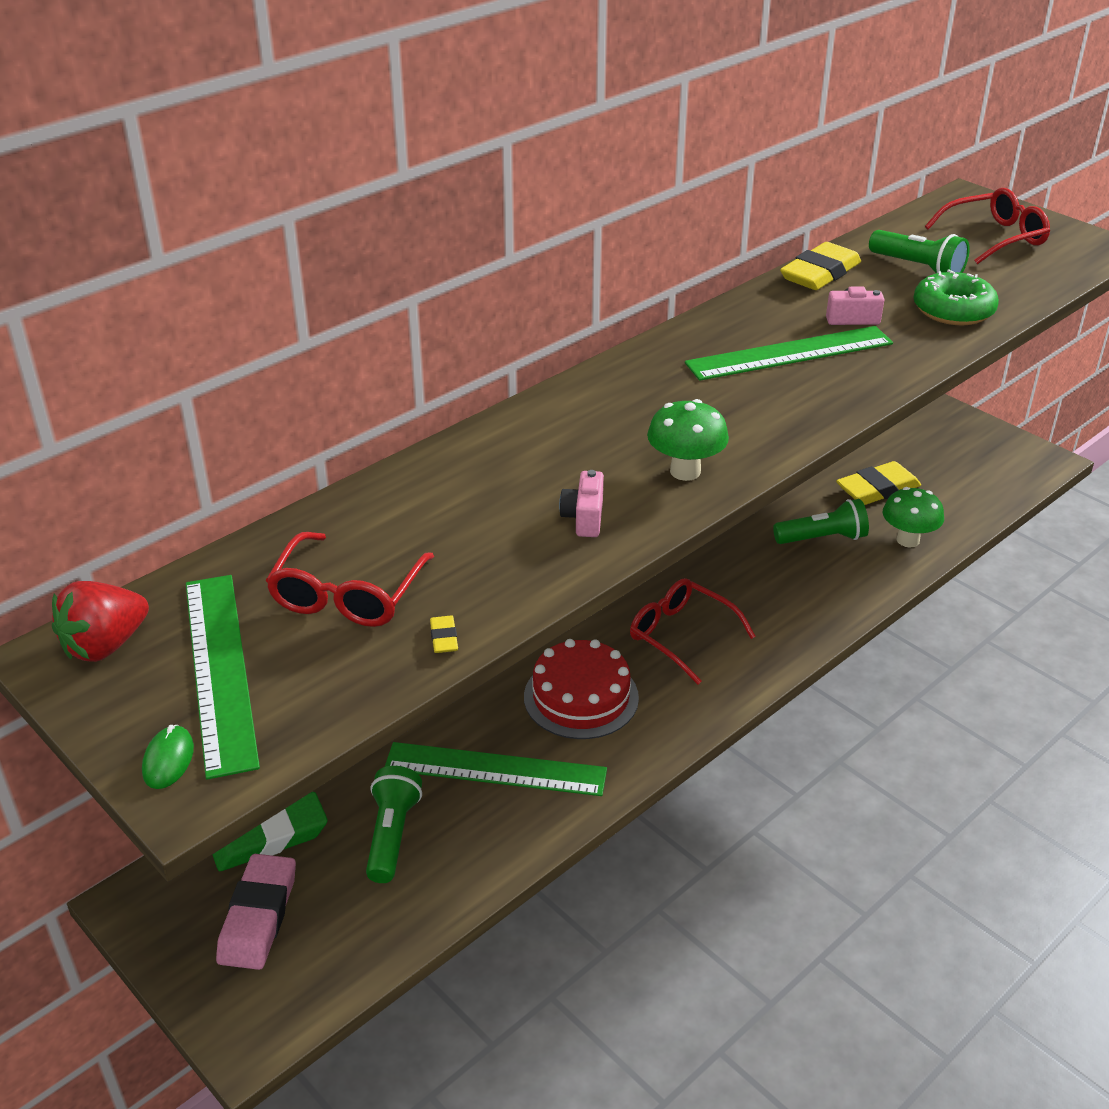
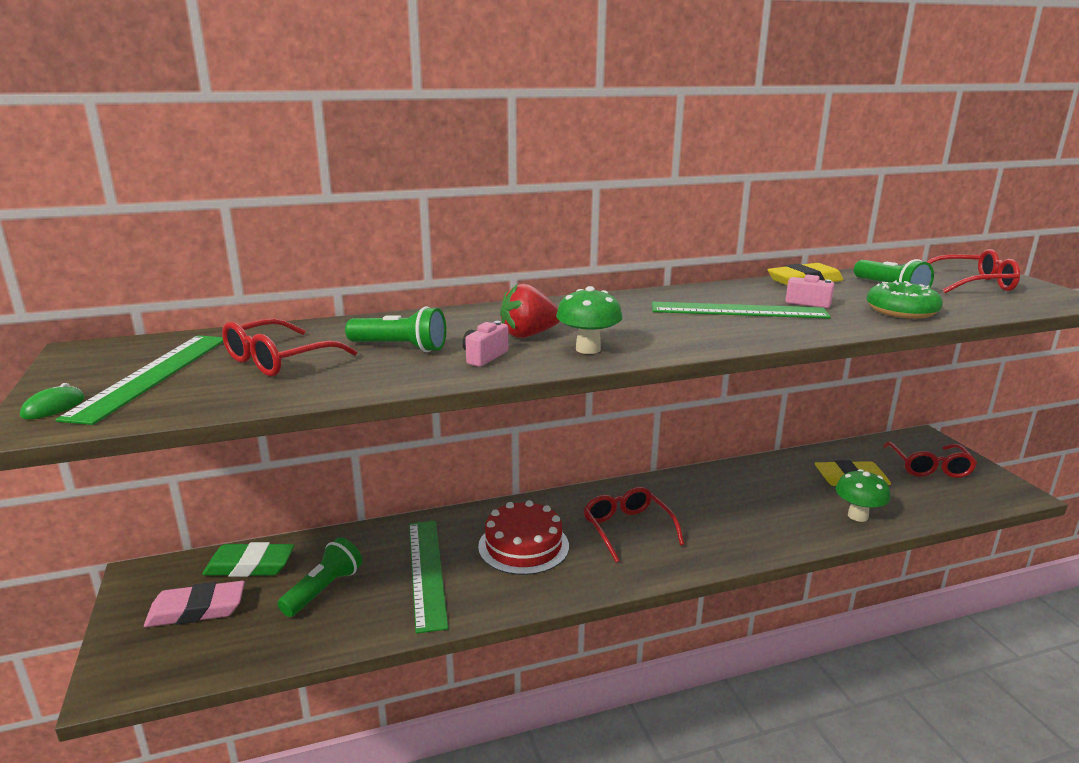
camera: 25 degrees right, 15 degrees down
red strawberry [52,581,149,662] -> red strawberry moved to [500,284,560,338]
pink eraser [216,854,296,970] -> pink eraser turned 45 degrees clockwise [144,581,245,627]
green ruler [385,742,607,796] -> green ruler turned 45 degrees clockwise [409,521,448,634]
yellow eraser [430,616,458,653] -> none
green flashlight [773,499,869,544] -> green flashlight moved to [345,306,446,352]
none -> red glasses [883,441,977,478]

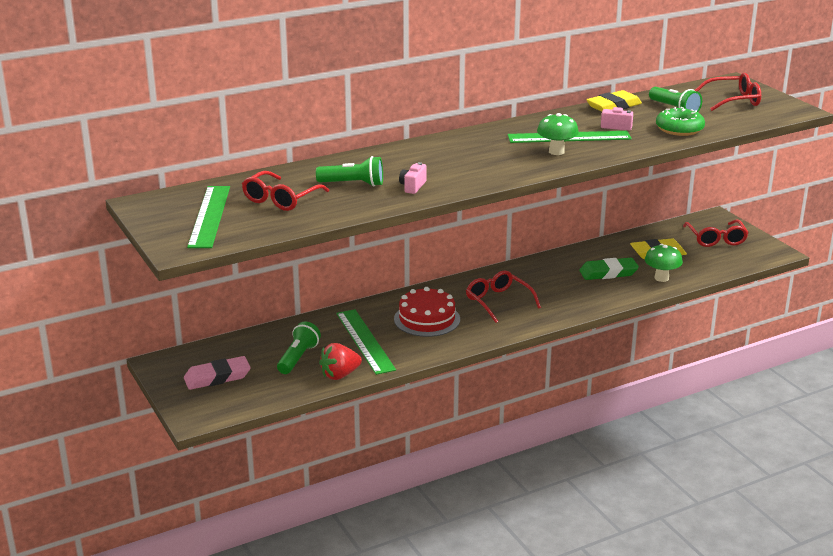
camera: 10 degrees left, 5 degrees up
green mouse [20,383,85,419] -> none
green eraser [202,542,295,577] -> green eraser moved to [579,258,639,280]
red strawberry [500,284,560,338] -> red strawberry moved to [319,343,362,380]
green mushroom [556,286,623,354] -> green mushroom moved to [537,113,579,155]

